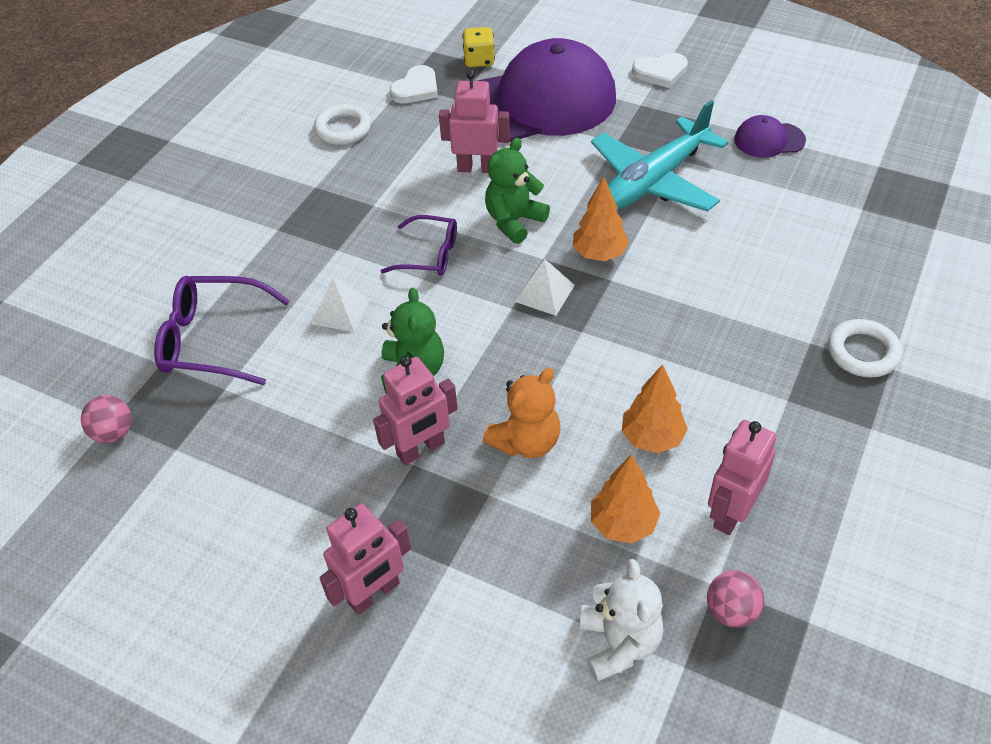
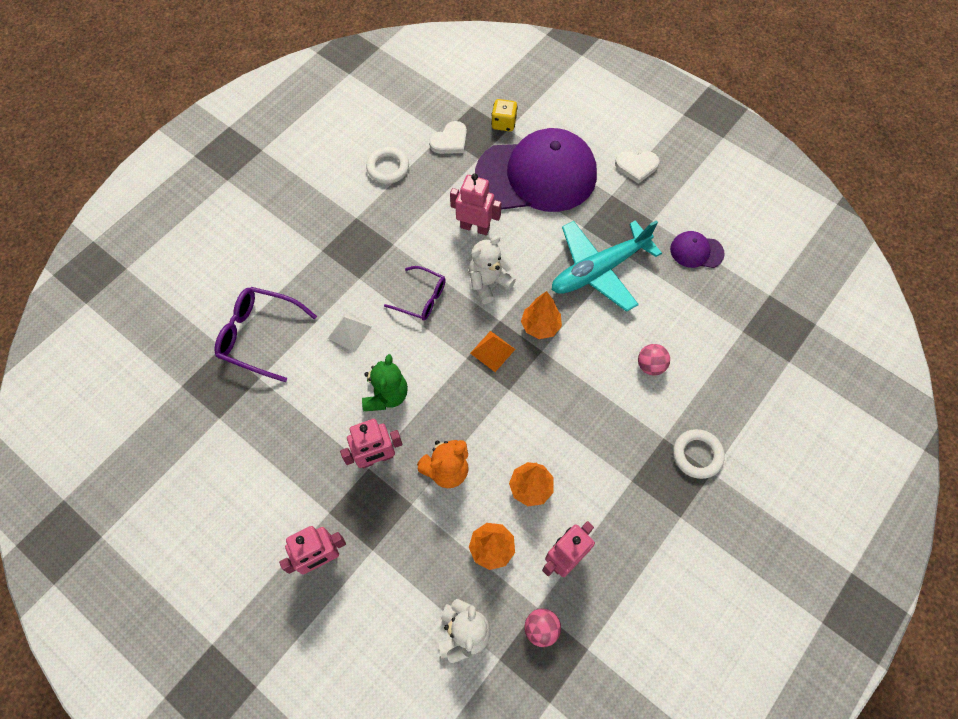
camera: 10 degrees right, 15 degrees up
pink ball [81,395,132,443] -> pink ball moved to [638,344,670,376]
green teddy bear [485,138,550,244] -> white teddy bear [469,236,516,304]
white pyramid [515,259,575,316] -> orange pyramid [470,331,515,372]

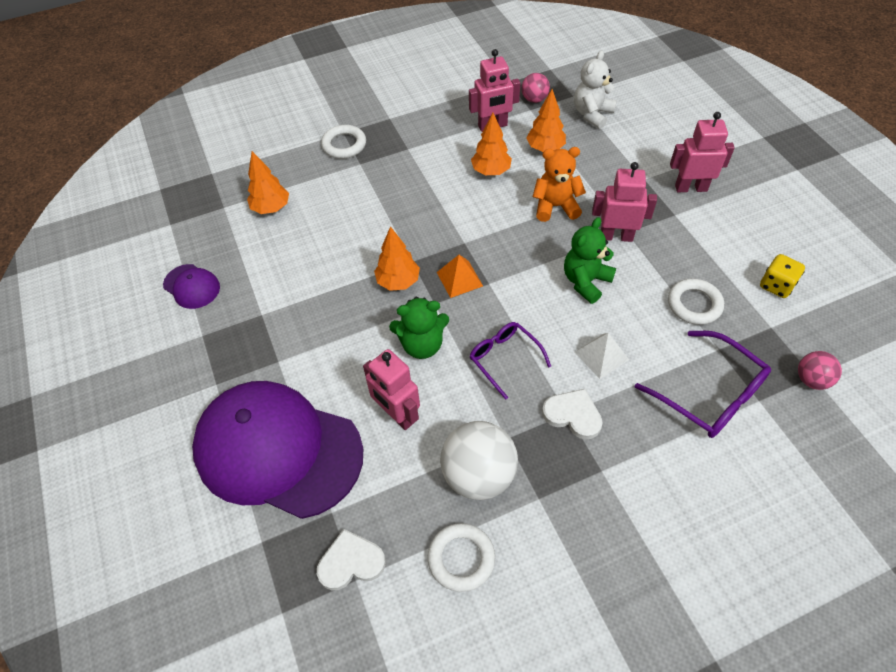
camera: 150 degrees left, 10 degrees down
white teddy bear [469,236,516,304] -> green teddy bear [389,297,449,359]
yellow dice [491,99,518,131] -> yellow dice moved to [760,254,805,298]
turquoise plane [552,220,662,312] -> none
white heart [615,151,660,184] -> white heart moved to [542,389,603,440]
pink ball [638,344,670,376] -> pink ball moved to [798,351,842,390]
none -> orange tree [247,151,289,214]
none -> white ball [440,421,518,500]
none -> white ring [668,278,724,325]

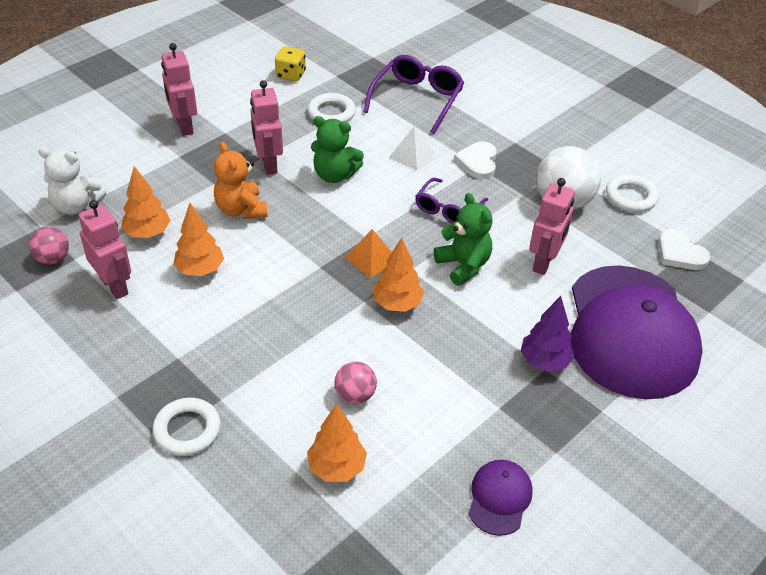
camera: 115 degrees left, 10 degrees down
pink ball [798,351,842,390] -> pink ball moved to [335,362,377,404]
none -> purple tree [521,296,575,372]

